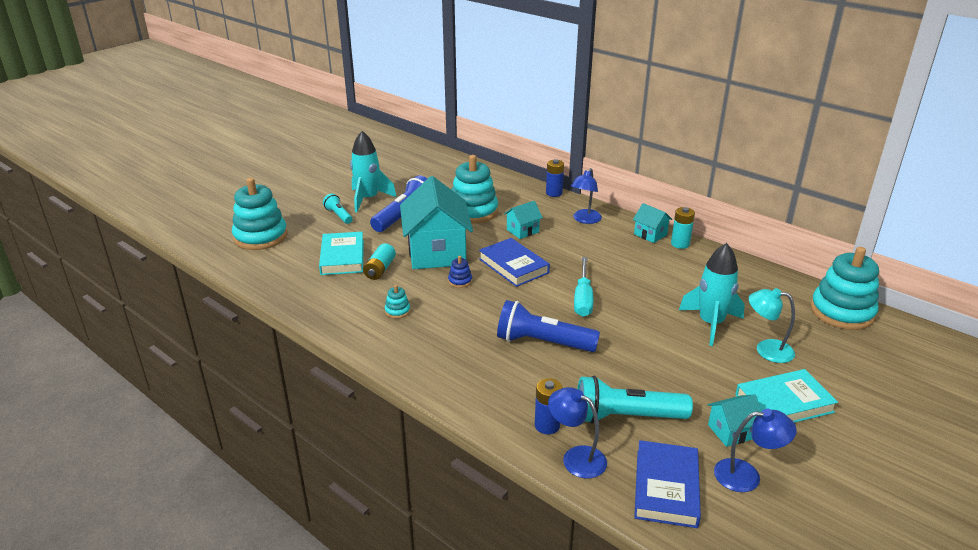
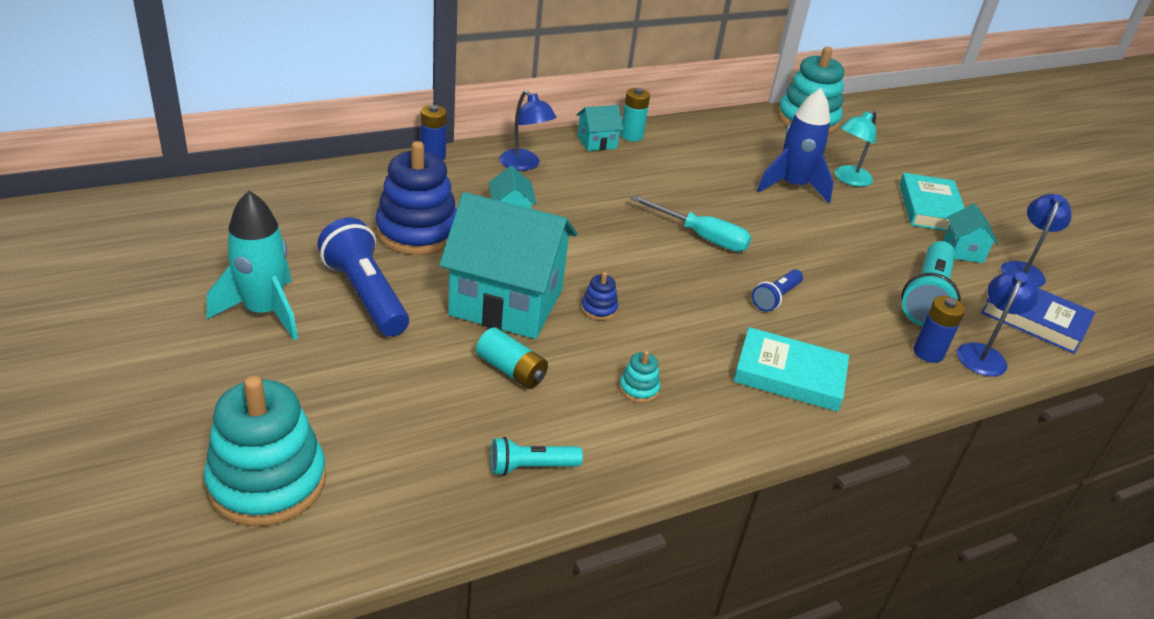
camera: 70 degrees left, 5 degrees up
turquoise book [319,232,364,275] -> turquoise book moved to [733,327,849,412]
turquoise flashlight [323,194,353,224] -> turquoise flashlight moved to [491,437,583,476]
turquoise stacking toy [452,155,498,224] -> blue stacking toy [376,141,457,255]
blue book [479,238,550,287] -> none
blue flashlight [497,300,600,352] -> blue flashlight [752,269,803,312], size x0.54
blue lamp [548,387,607,478] -> blue lamp turned 150 degrees clockwise [957,270,1038,376]
turquoise rocket [679,243,745,346] -> blue rocket [757,88,834,203]

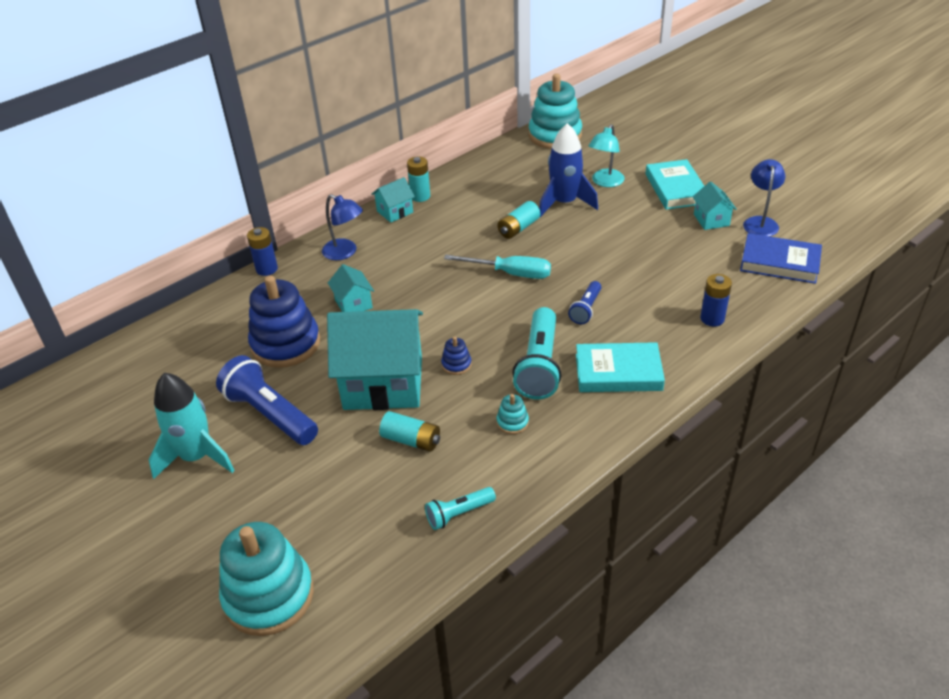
camera: 10 degrees left, 5 degrees up
turquoise flashlight [902,241,960,326] -> turquoise flashlight moved to [512,307,562,400]
blue lamp [957,270,1038,376] -> none
none -> turquoise battery [498,201,540,239]

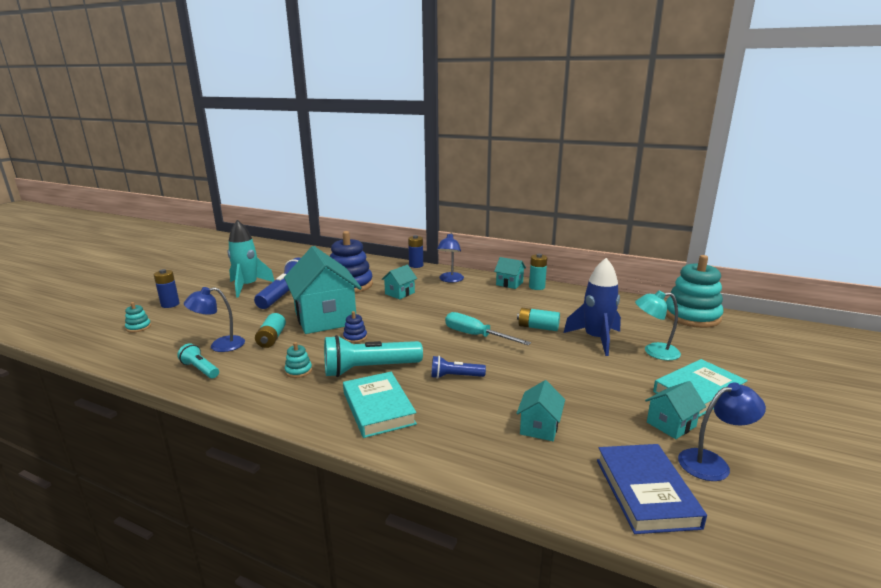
camera: 65 degrees right, 20 degrees down
turquoise stacking toy [219,522,314,636] -> turquoise stacking toy [125,302,151,332], size x0.42
turquoise screwdriver [444,255,551,279] -> turquoise screwdriver turned 135 degrees clockwise [445,312,531,345]
blue battery [700,274,732,326] -> blue battery moved to [154,269,180,308]
none -> blue lamp [184,287,245,352]
none -> turquoise house [516,380,565,441]

